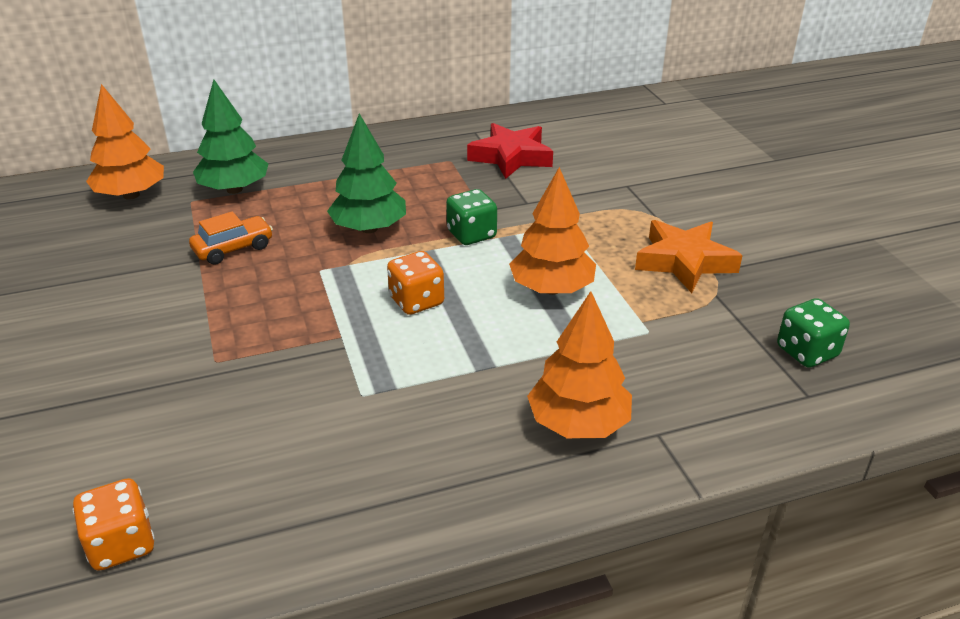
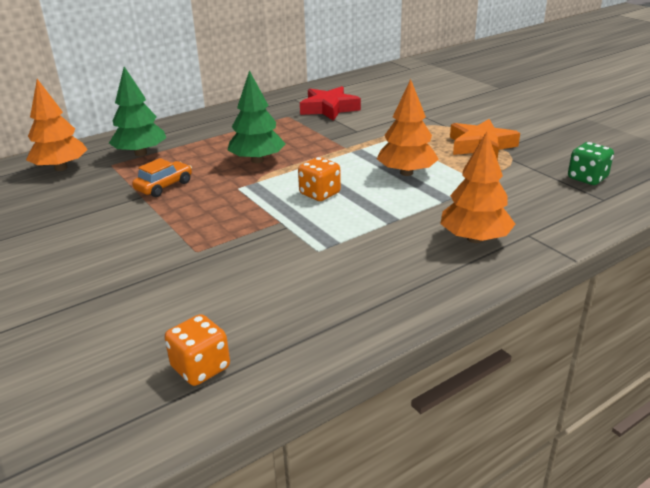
camera: 15 degrees left, 5 degrees down
green dice [446,189,497,245] -> none

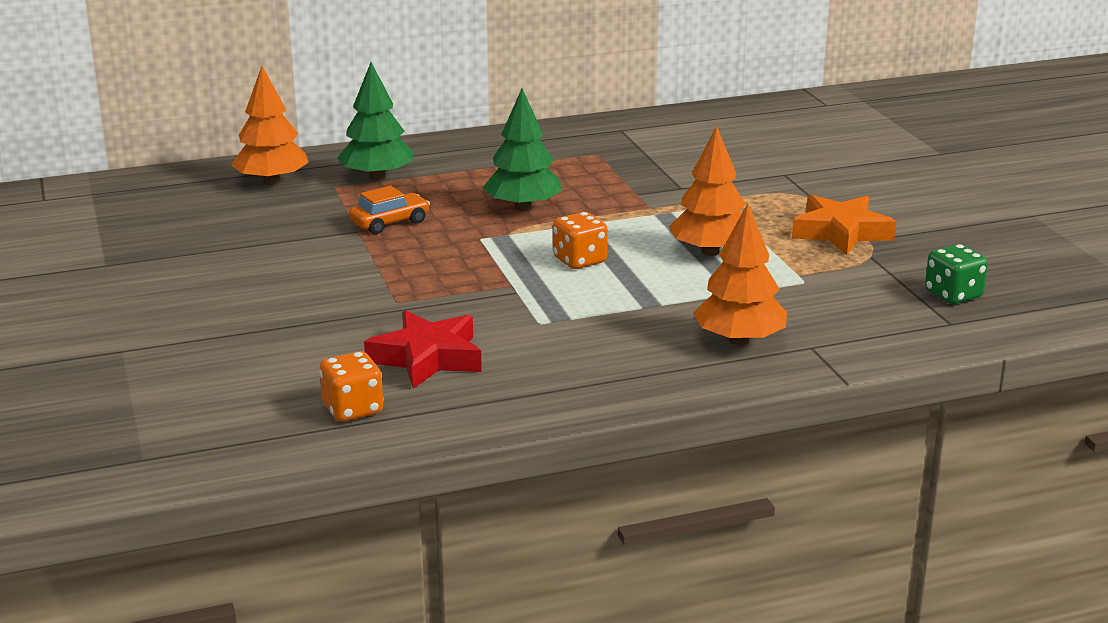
camera: 15 degrees right, 5 degrees down
red star [300,86,361,121] -> red star moved to [364,310,482,389]

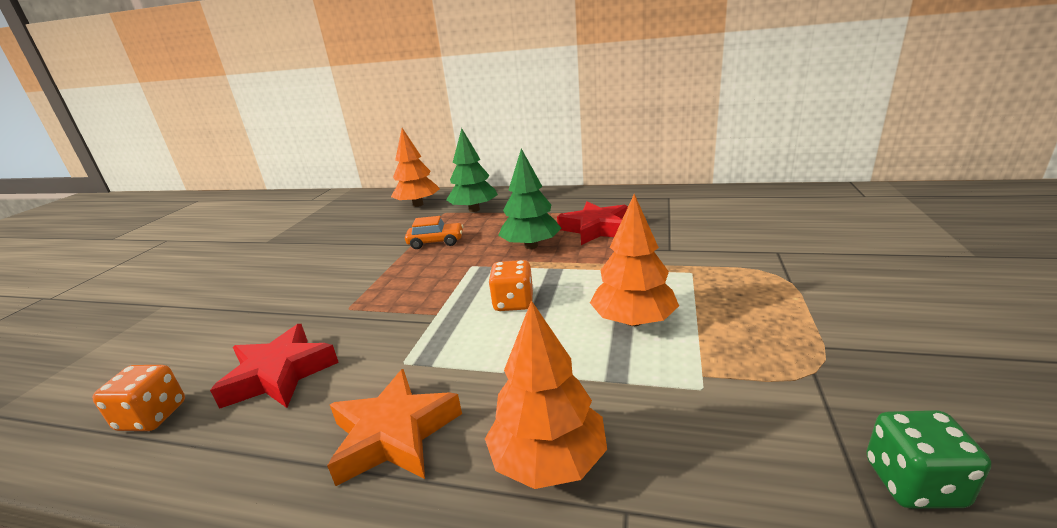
camera: 35 degrees right, 0 degrees up
orange star [792,195,896,255] -> orange star moved to [327,369,462,486]
none -> red star [557,201,628,245]

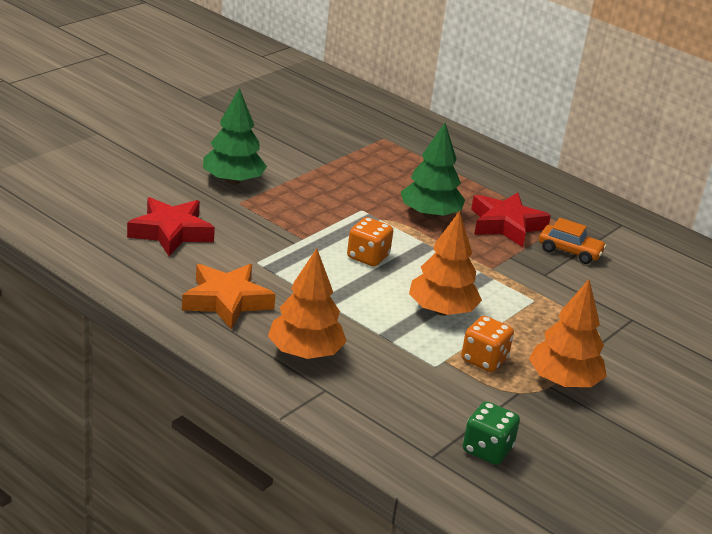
camera: 20 degrees right, 5 degrees up
orange dice [92,365,185,431] -> orange dice moved to [461,316,514,372]
orange tree [391,128,440,207] -> orange tree moved to [529,279,607,387]
orange car [405,216,464,249] -> orange car moved to [539,218,606,264]
green tree [446,128,498,212] -> green tree moved to [203,88,267,185]

